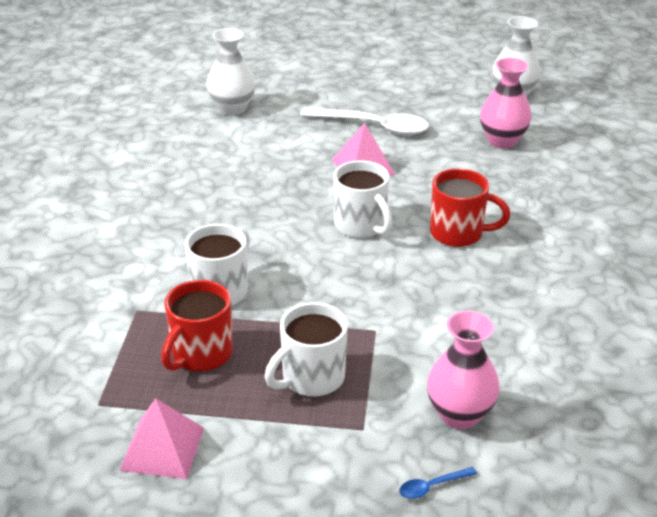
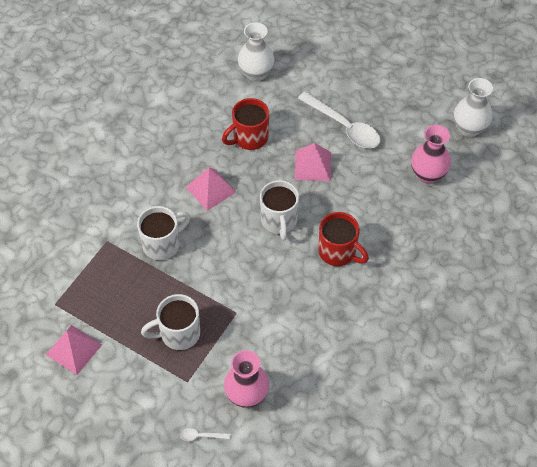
camera: 25 degrees right, 20 degrees up
red mug [161,280,233,371] -> red mug moved to [222,98,269,150]
blue spoon [399,467,477,499] -> white spoon [180,428,231,441]
none -> pink pyramid [186,167,236,211]

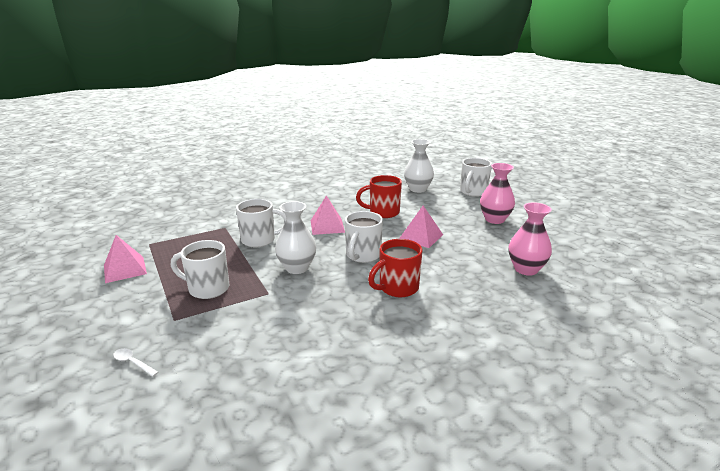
camera: 30 degrees right, 30 degrees down
pink vase [224,350,269,408] -> pink vase moved to [480,163,515,224]
white spoon [298,92,381,149] -> none
red mug [319,212,369,266] -> red mug turned 75 degrees clockwise [368,239,423,297]
white vase [454,78,493,137] -> white vase moved to [275,201,316,274]
none -> white mug [460,158,492,197]

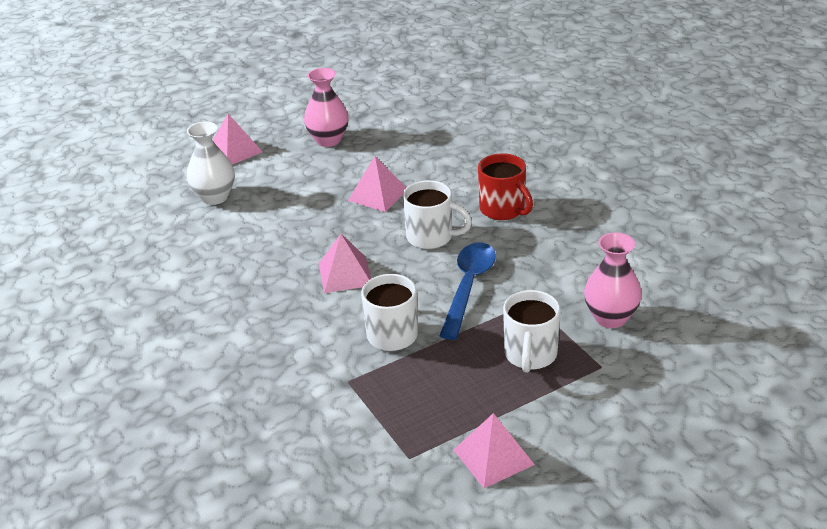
camera: 90 degrees left, 10 degrees up
white spoon [113,348,158,377] -> none
white vase [275,201,316,274] -> blue spoon [440,243,496,340]
red mug [356,175,402,218] -> none
white mug [460,158,492,197] -> pink pyramid [213,114,262,165]
pink vase [509,202,552,276] -> pink vase moved to [584,232,642,328]

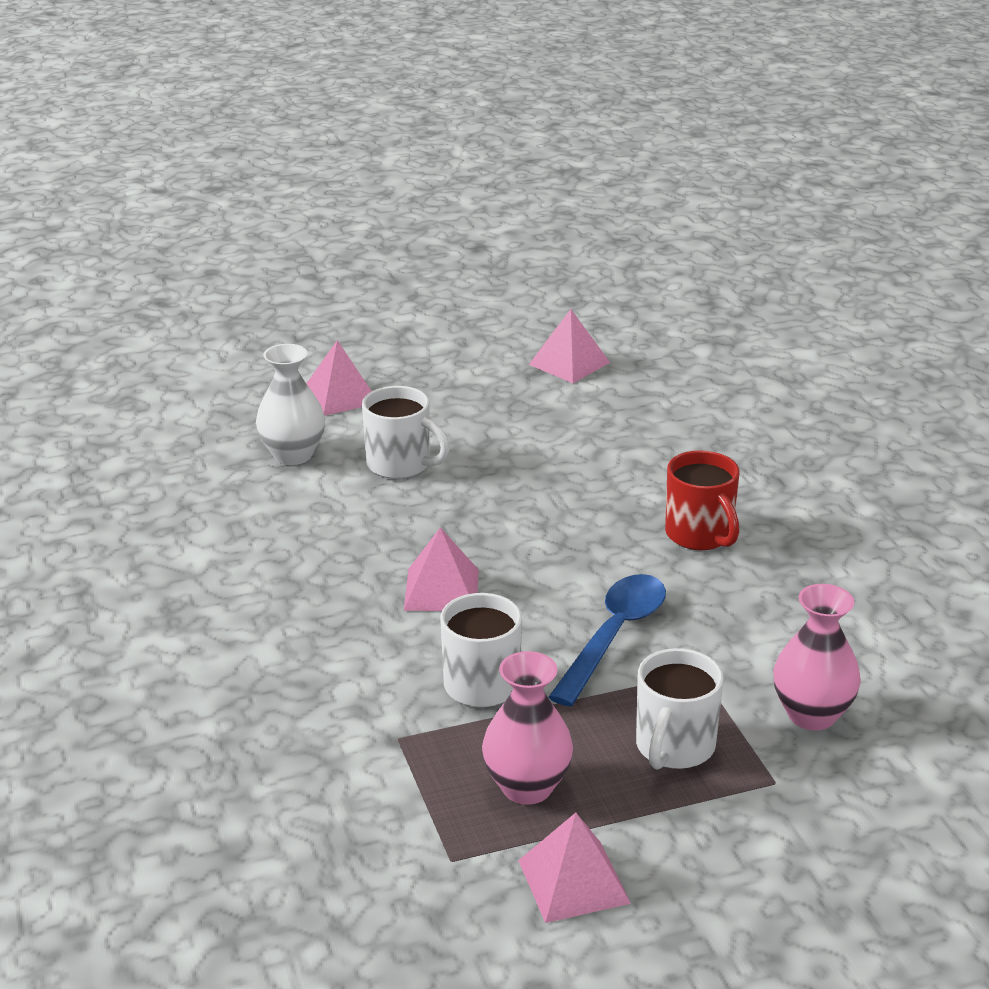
camera: 10 degrees right, 5 degrees down
pink vase [304,68,349,147] -> pink vase moved to [482,651,573,805]
pink pyramid [348,156,406,212] -> pink pyramid moved to [529,309,610,383]
white mug [403,180,472,249] -> white mug moved to [362,386,450,479]

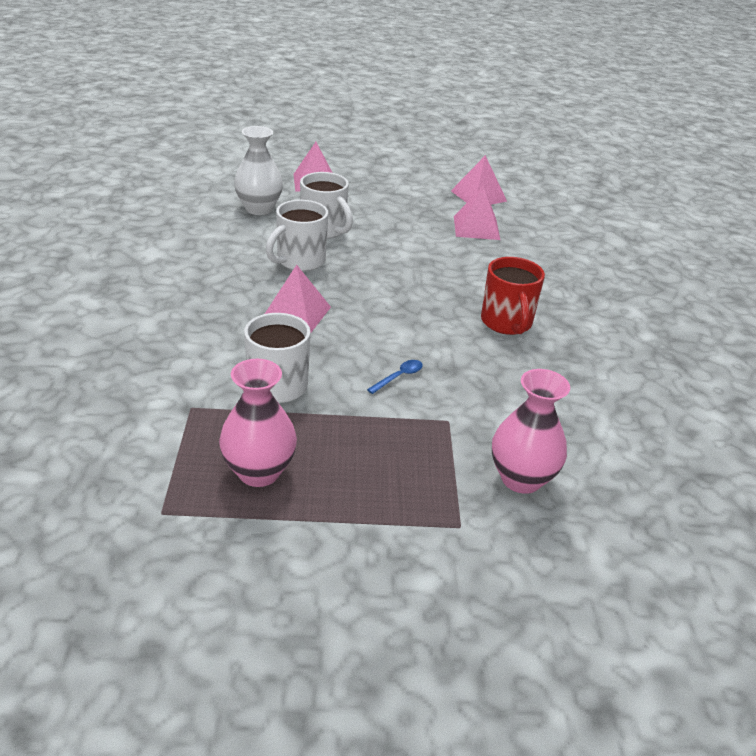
camera: 15 degrees right, 5 degrees up
pink pyramid [518,813,631,923] -> pink pyramid moved to [454,185,500,240]
blue spoon [549,574,666,707] -> blue spoon [367,360,423,394], size x0.42
white mug [636,648,724,770] -> white mug moved to [266,200,328,271]

